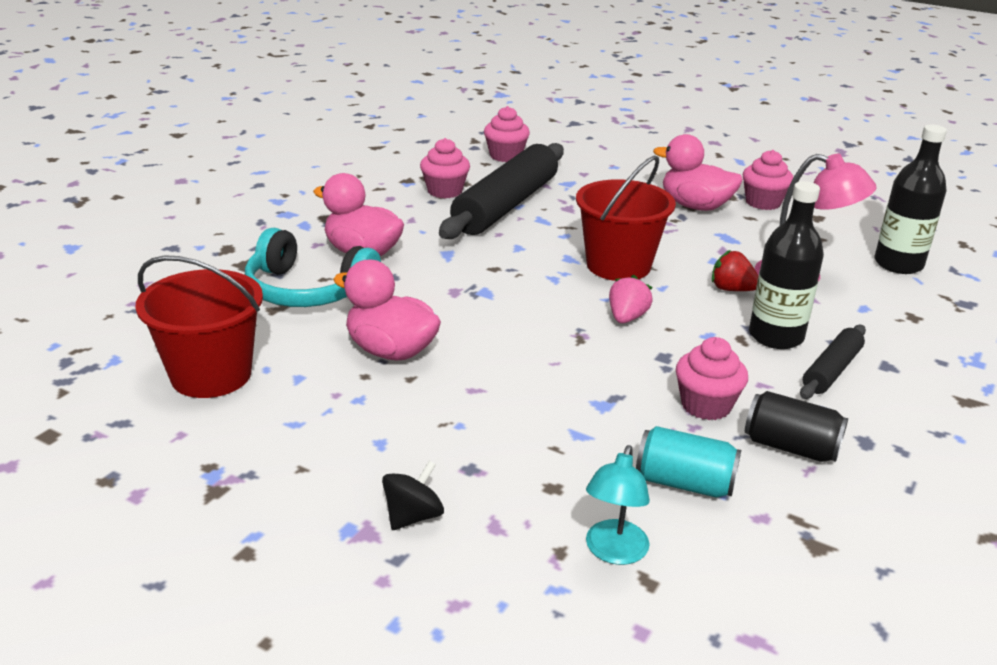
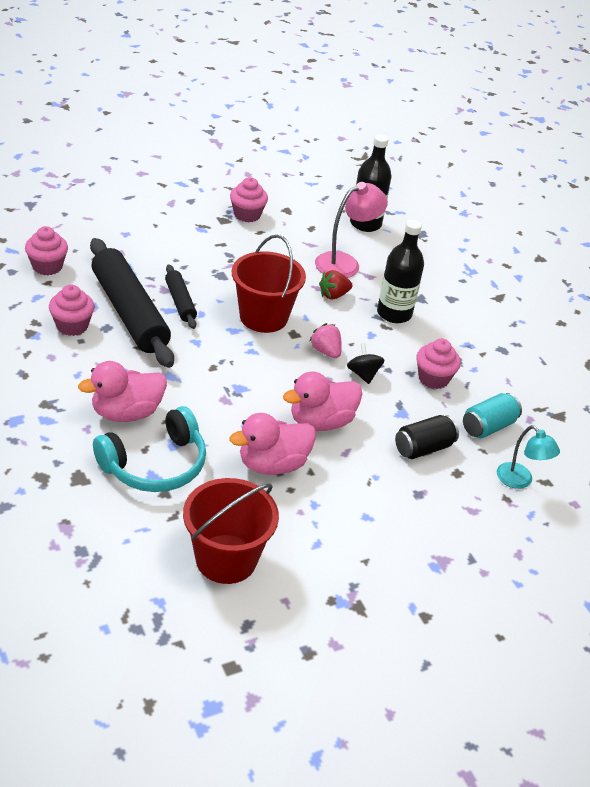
camera: 60 degrees left, 10 degrees up
black spinning top [382,461,444,530] -> black spinning top moved to [347,343,384,384]
pink duck [653,134,743,211] -> pink duck moved to [283,371,362,431]
black can [745,391,848,462] -> black can moved to [395,415,459,459]
black rolling pin [800,325,866,399] -> black rolling pin moved to [165,264,197,329]

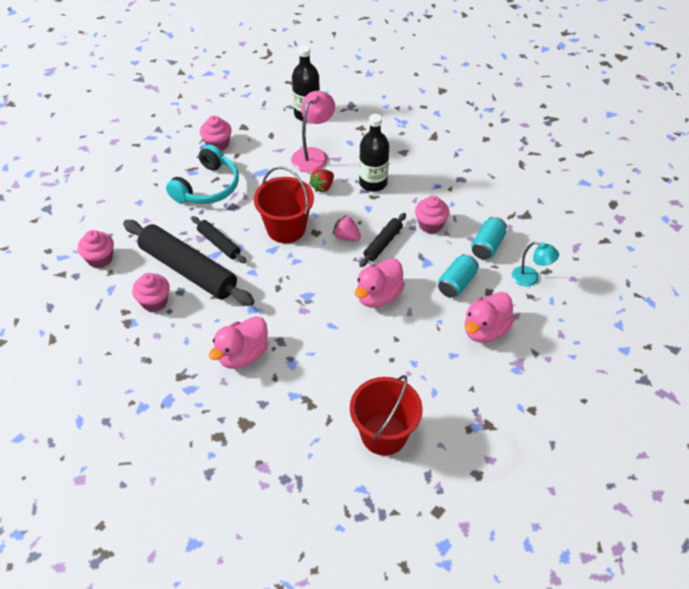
camera: 20 degrees left, 10 degrees up
turquoise headphones [93,406,206,492] -> turquoise headphones moved to [166,145,239,204]
pink duck [229,413,316,475] -> pink duck moved to [465,292,515,343]
black spinning top [347,343,384,384] -> black rolling pin [359,213,406,267]
black can [395,415,459,459] -> turquoise can [438,254,479,298]

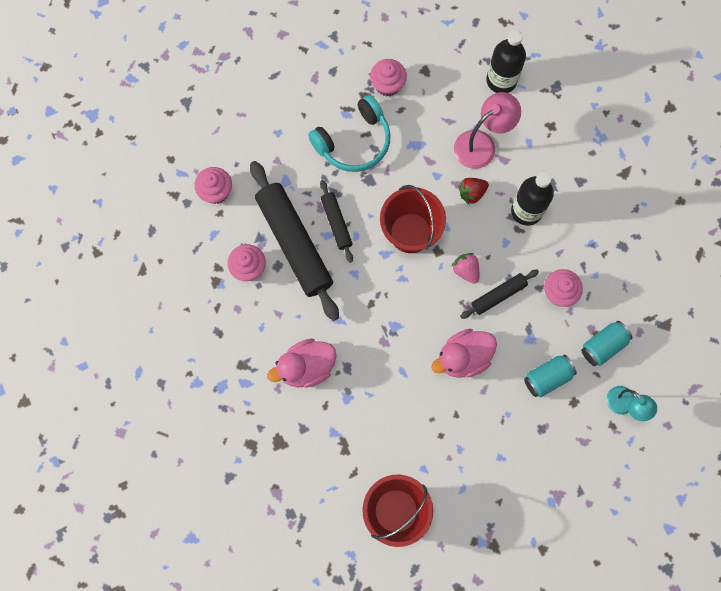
camera: 25 degrees right, 25 degrees up
pink duck [465,292,515,343] -> none

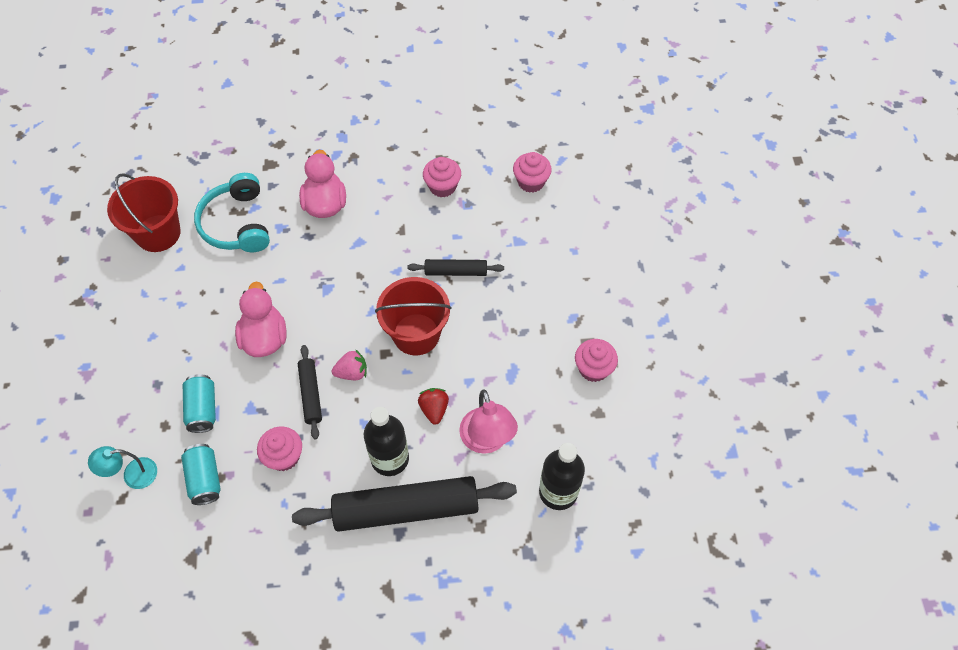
camera: 110 degrees right, 15 degrees down
black rolling pin [250,161,339,321] -> black rolling pin moved to [292,476,517,532]
turquoise headphones [308,95,391,172] -> turquoise headphones moved to [194,173,270,252]

